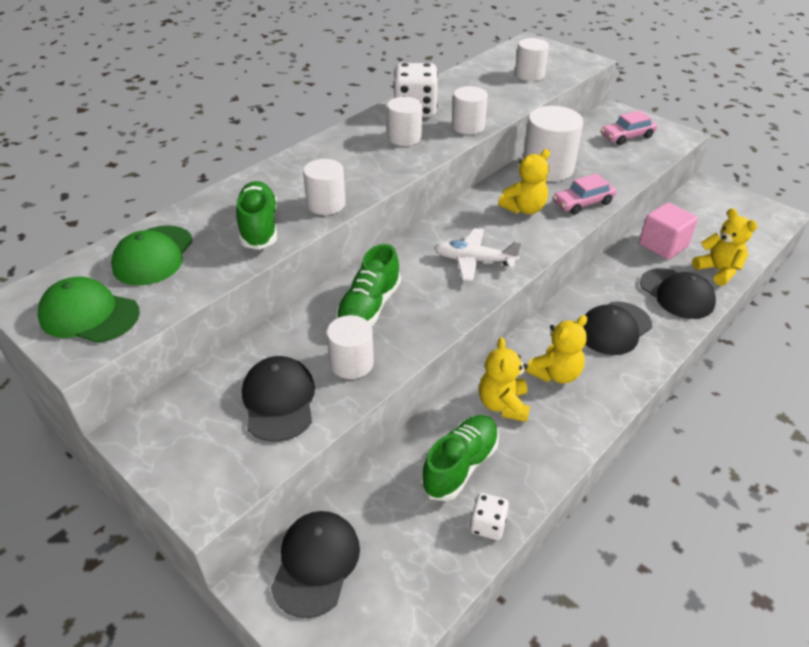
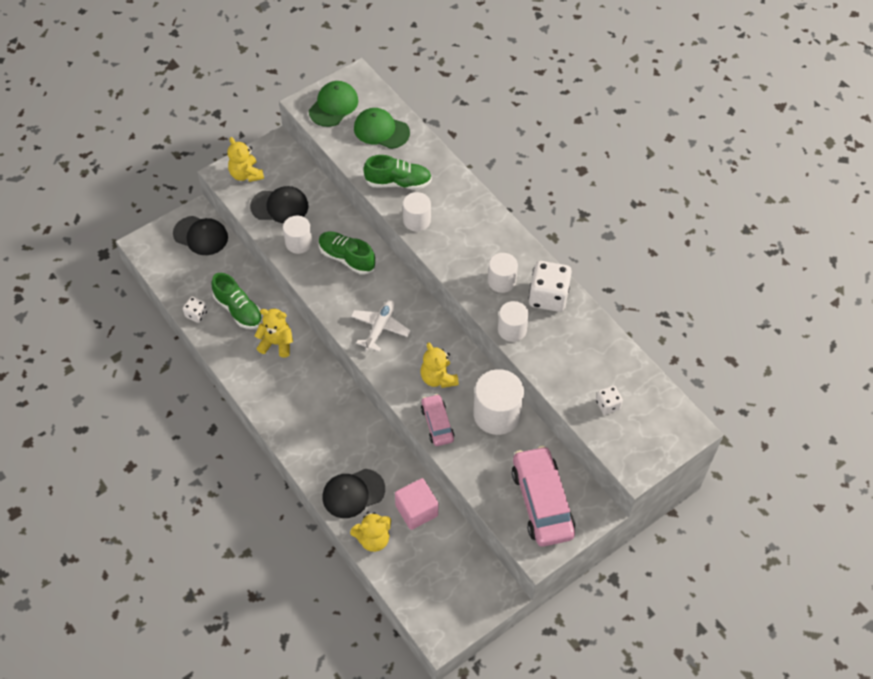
camera: 100 degrees right, 15 degrees up
white cylinder [515,38,549,81] -> white dice [596,386,623,415]
yellow teddy bear [526,315,587,384] -> yellow teddy bear moved to [227,137,264,182]
black cap [583,302,652,355] -> none
pink car [601,111,657,145] -> pink car [512,446,575,547], size x1.80

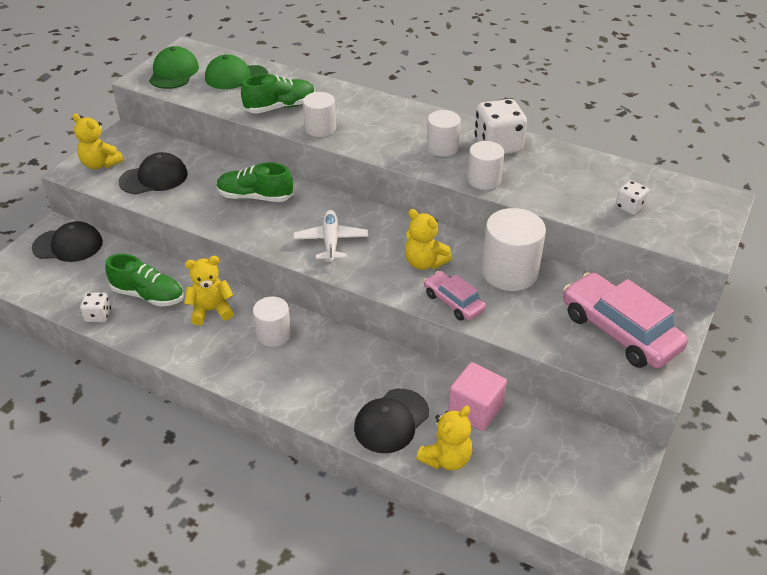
camera: 25 degrees left, 15 degrees down
white cylinder [283,216,312,254] -> white cylinder moved to [253,296,291,347]

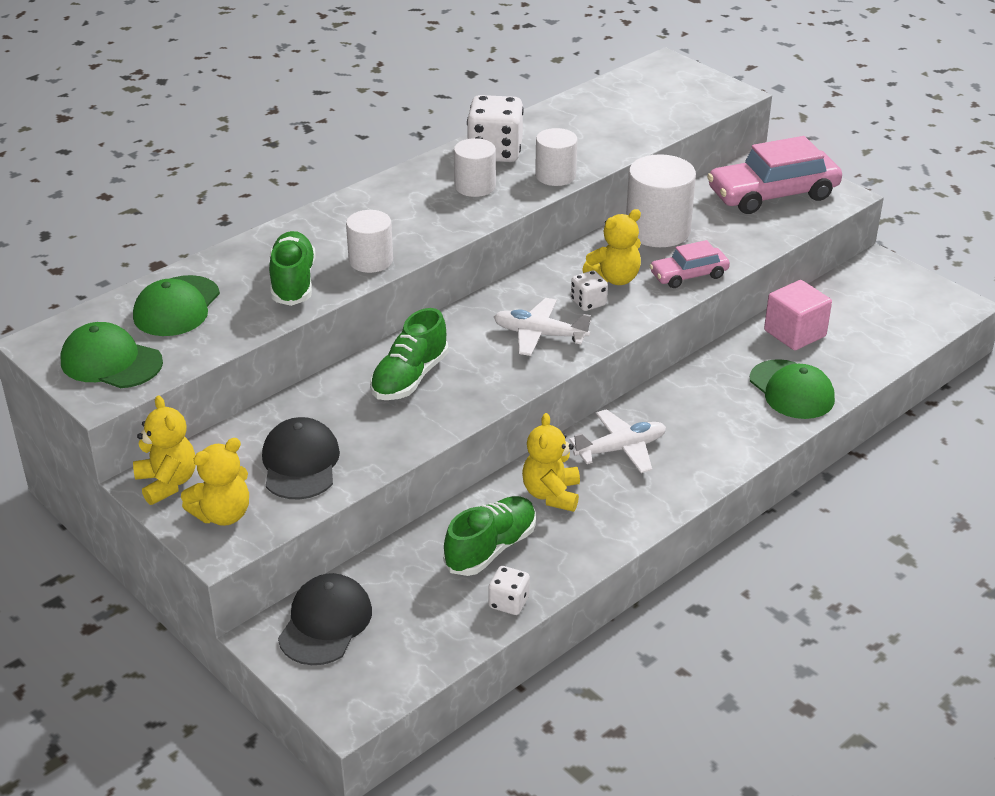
camera: 70 degrees left, 5 degrees down
white cylinder [253,296,291,347] -> white plane [569,409,666,473]
black cap [354,389,429,453] -> green cap [750,359,835,419]
yellow teddy bear [416,406,473,470] -> yellow teddy bear moved to [133,395,196,505]
white dice [616,180,649,215] -> white dice moved to [571,270,608,311]

